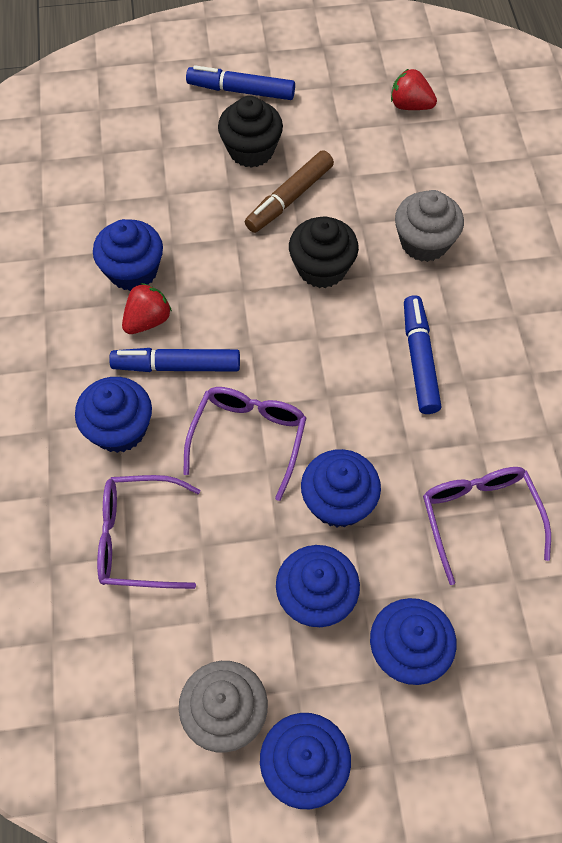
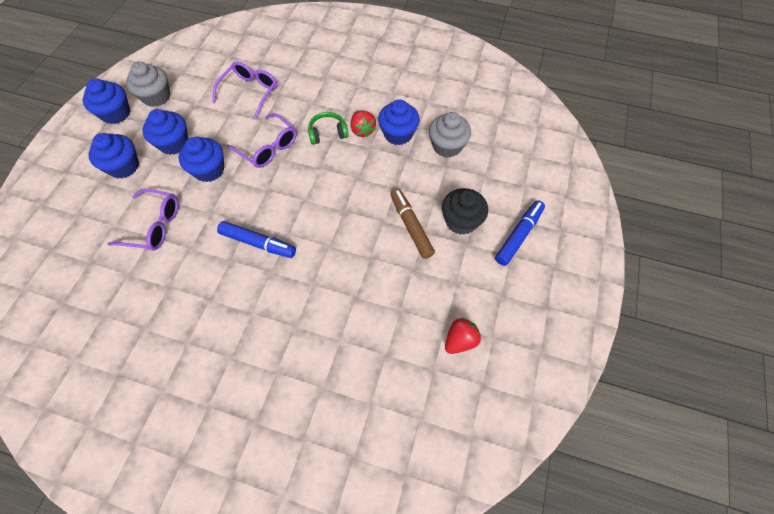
camera: 115 degrees right, 0 degrees up
blue cupcake [75,377,152,453] -> none
blue marker [109,348,240,372] -> green headphones [308,112,348,145]
black cupcake [289,217,359,288] -> none
grey cupcake [395,190,464,262] -> grey cupcake moved to [429,112,471,158]

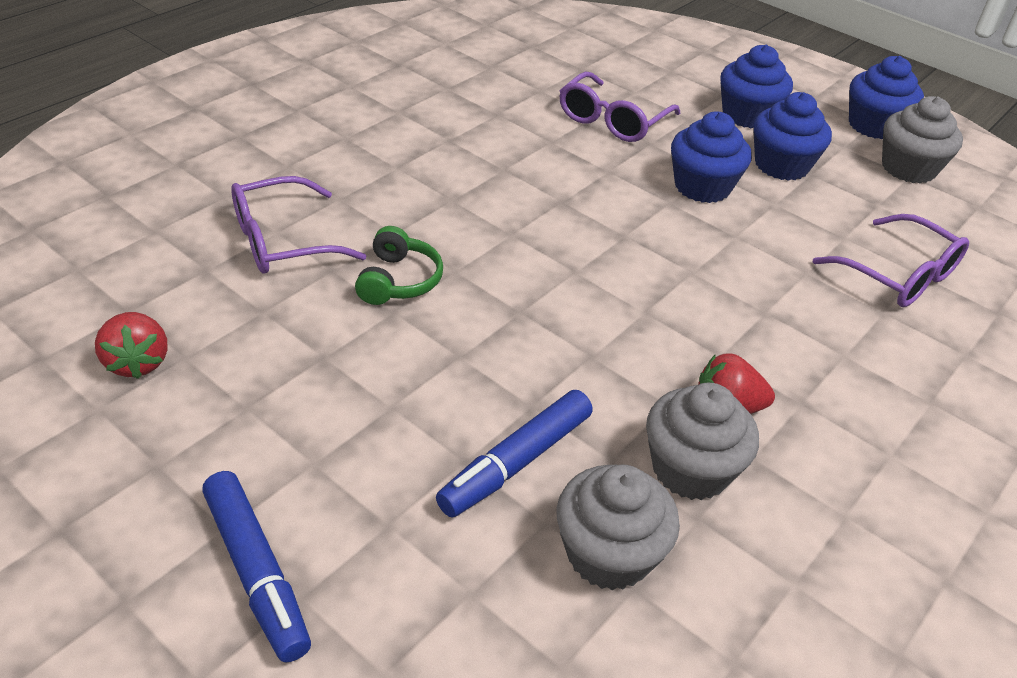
camera: 110 degrees right, 20 degrees down
blue marker [217,221,296,258] -> blue marker moved to [436,390,592,517]
purple glasses [227,113,297,168] -> purple glasses moved to [231,176,366,274]
green headphones [308,112,348,145] -> green headphones moved to [355,226,443,305]
blue cupcake [378,100,420,145] -> grey cupcake [646,383,759,500]
brown marker [390,189,435,259] -> none
black cupcake [442,188,488,235] -> none

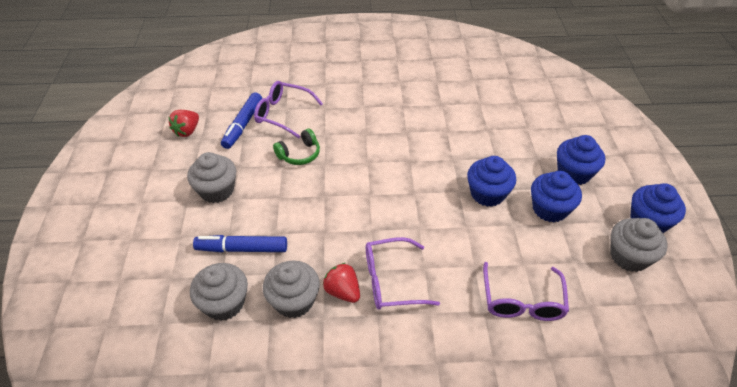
camera: 50 degrees right, 5 degrees up
blue marker [202,471,311,662] -> blue marker moved to [221,92,262,149]
purple glasses [560,72,680,142] -> purple glasses moved to [366,237,440,310]
none -> grey cupcake [187,152,236,203]

